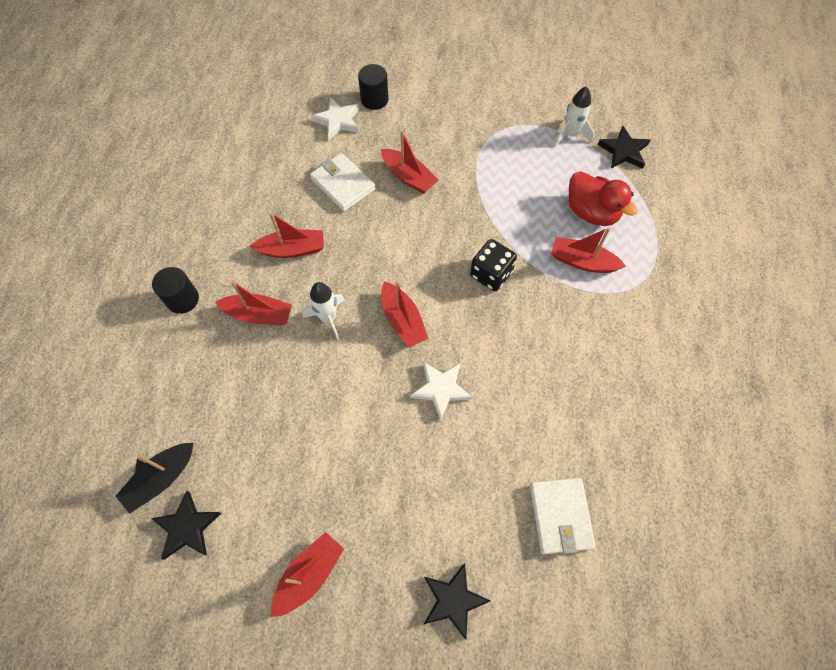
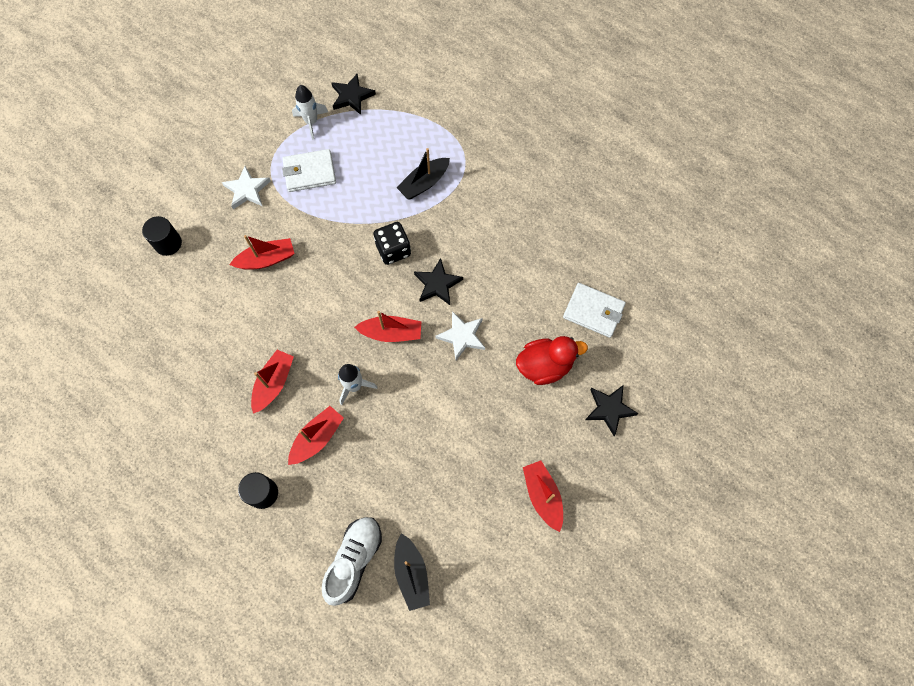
camera: 60 degrees left, 5 degrees up
black star [151,490,221,560] -> black star moved to [414,258,463,305]
white wallet [310,153,375,211] -> white wallet moved to [282,149,336,192]
white star [311,97,360,140] -> white star moved to [222,166,271,209]
red boat [551,227,626,273] -> black boat [396,148,450,199]
red duck [569,171,638,226] -> red duck moved to [516,336,588,385]
none -> white shoe [322,517,382,606]

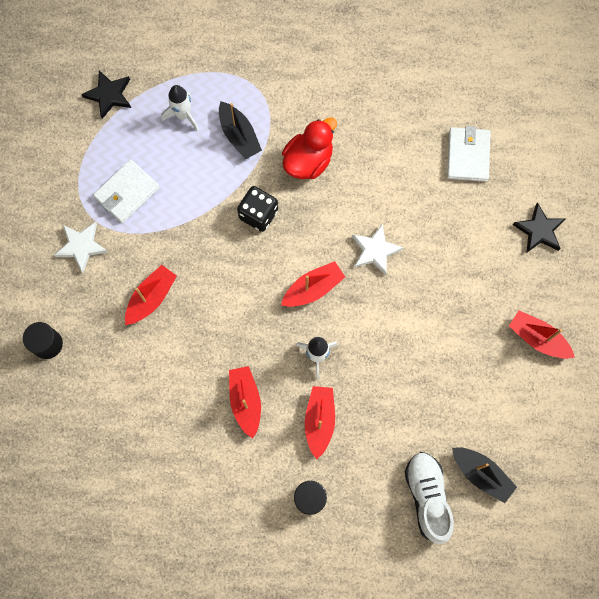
camera: 35 degrees left, 5 degrees up
white rocket [292,85,328,140] -> white rocket moved to [161,85,199,131]
black boat [396,148,450,199] -> black boat turned 45 degrees counterclockwise [219,101,262,159]
black star [414,258,463,305] -> none
red duck [516,336,588,385] -> red duck moved to [282,117,337,179]
white wallet [563,283,626,338] -> white wallet turned 75 degrees counterclockwise [447,126,491,182]

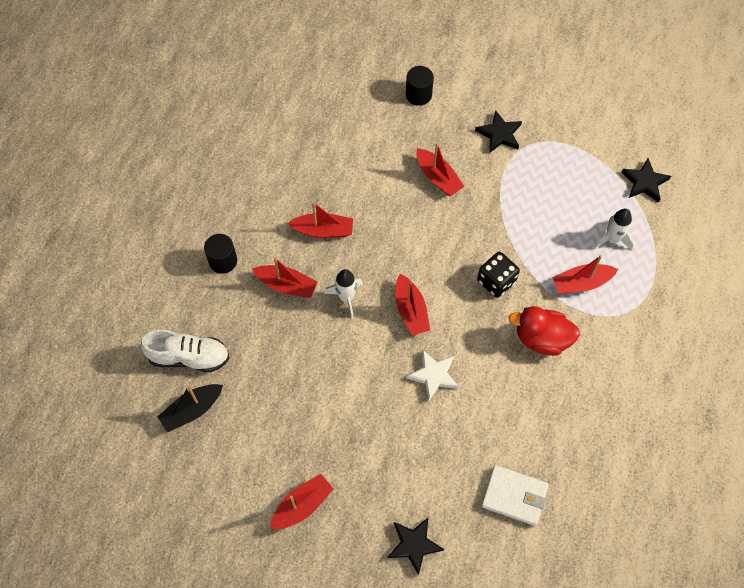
camera: 105 degrees right, 10 degrees down
white star [54,222,108,273] -> black star [475,110,522,153]
white wallet [93,159,159,223] -> none
black boat [219,101,262,159] -> red boat [552,255,618,294]
red duck [282,117,337,179] -> red duck turned 135 degrees clockwise [508,306,580,356]

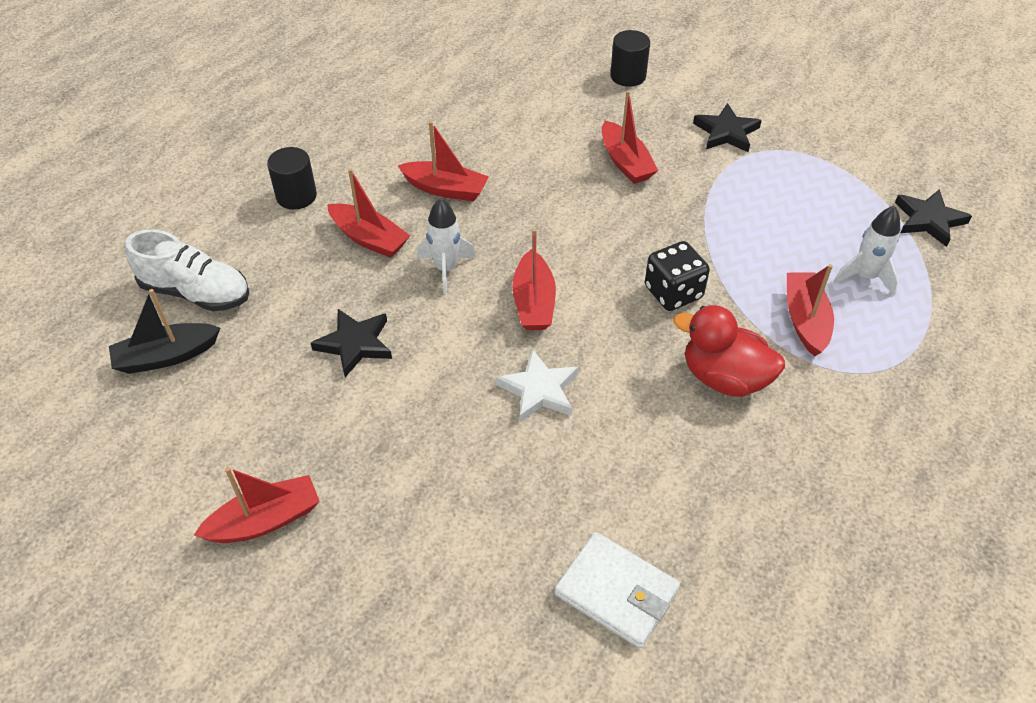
camera: 15 degrees right, 15 degrees down
black star [387,518,444,575] -> black star moved to [311,309,392,377]
red boat [552,255,618,294] -> red boat turned 90 degrees clockwise [787,264,834,357]

